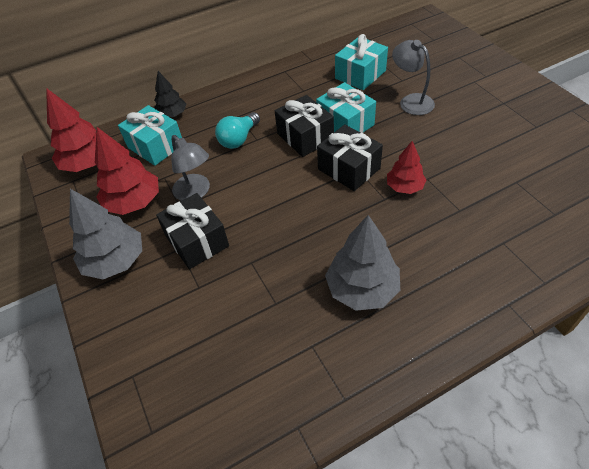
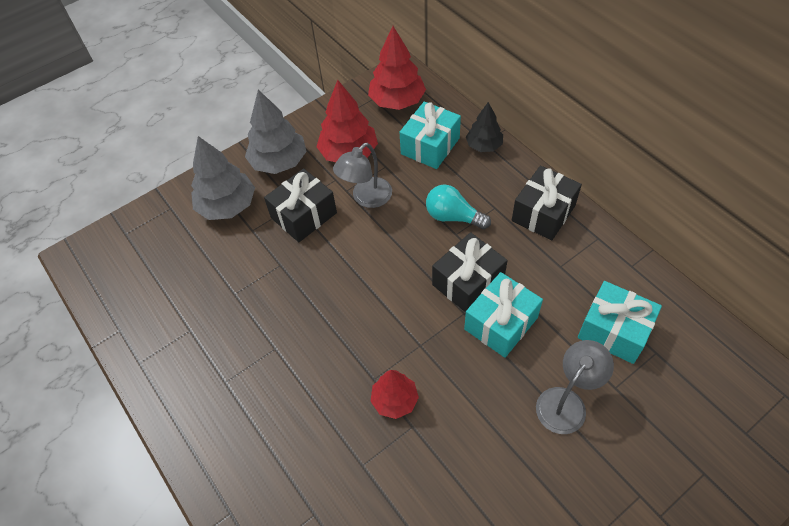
camera: 80 degrees right, 5 degrees up
black gift [317,124,383,191] -> black gift moved to [512,166,582,240]
grey tree [325,215,400,311] -> grey tree moved to [191,136,255,220]

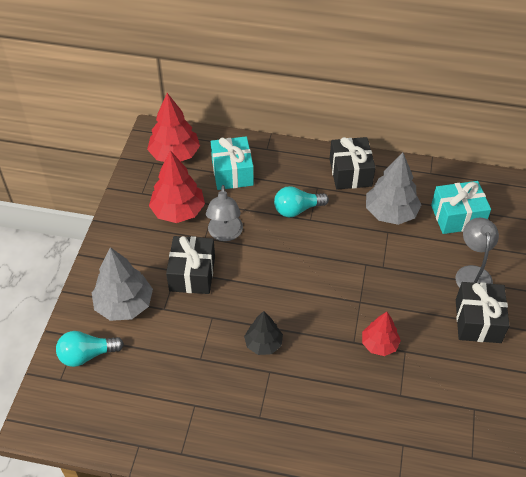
camera: 45 degrees left, 5 degrees down
grey tree [245,90,307,174] -> grey tree moved to [366,152,422,225]
black gift [432,232,508,313] -> black gift moved to [456,282,509,343]
turquoise gift [464,272,543,358] -> none
black tree [466,102,503,152] -> black tree moved to [244,311,283,355]
none -> turquoise light bulb [56,331,124,367]

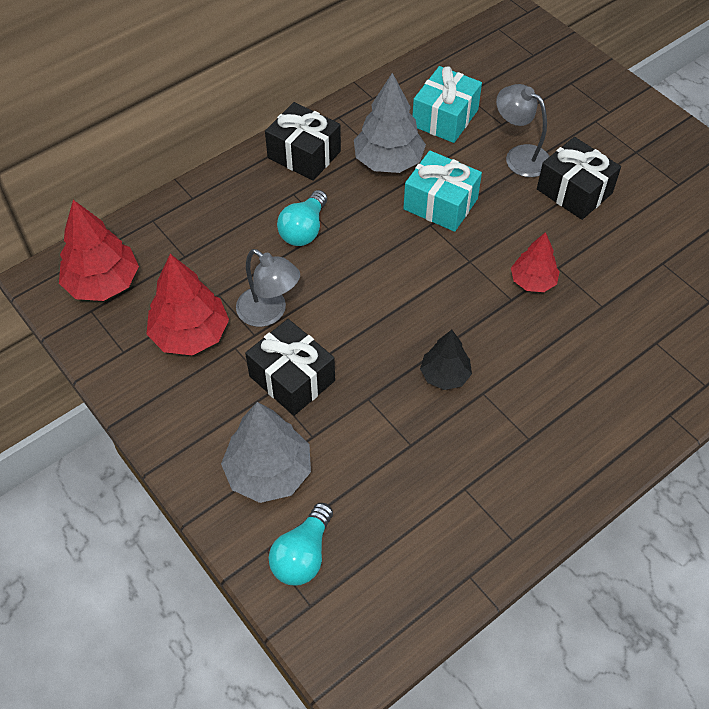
camera: 50 degrees left, 5 degrees up
turquoise gift [211,136,254,190] -> turquoise gift moved to [403,151,482,232]

